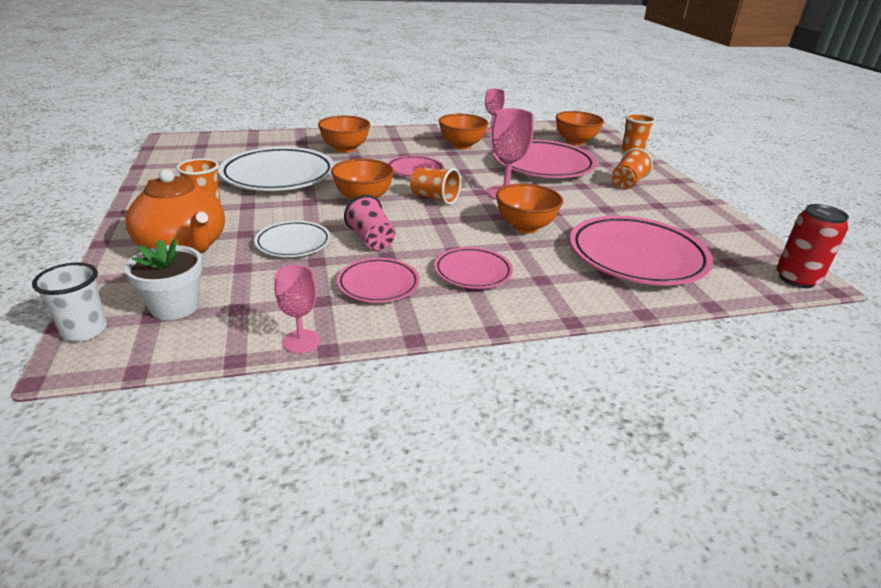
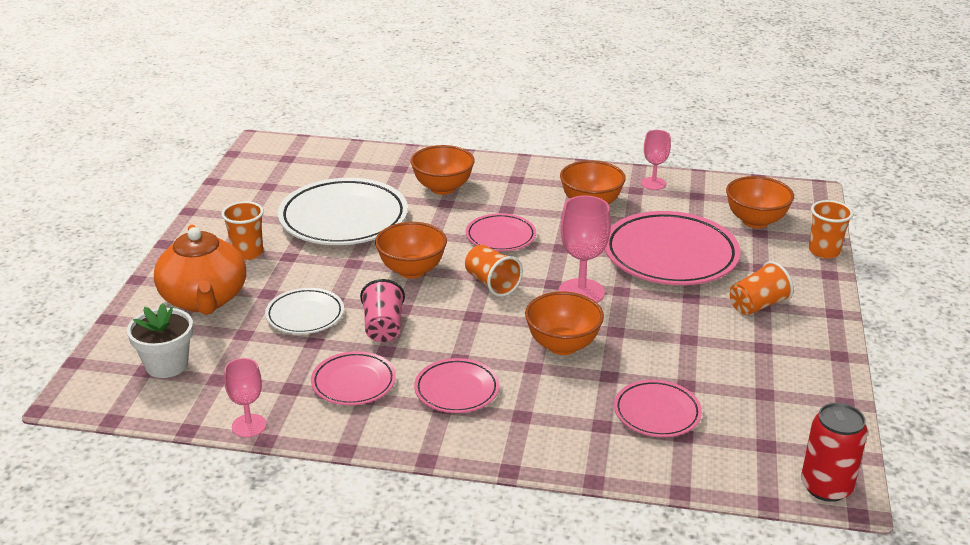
camera: 25 degrees right, 0 degrees up
white cup [32,262,107,342] -> none
pink plate [570,216,713,285] -> pink plate [614,380,702,437], size x0.54

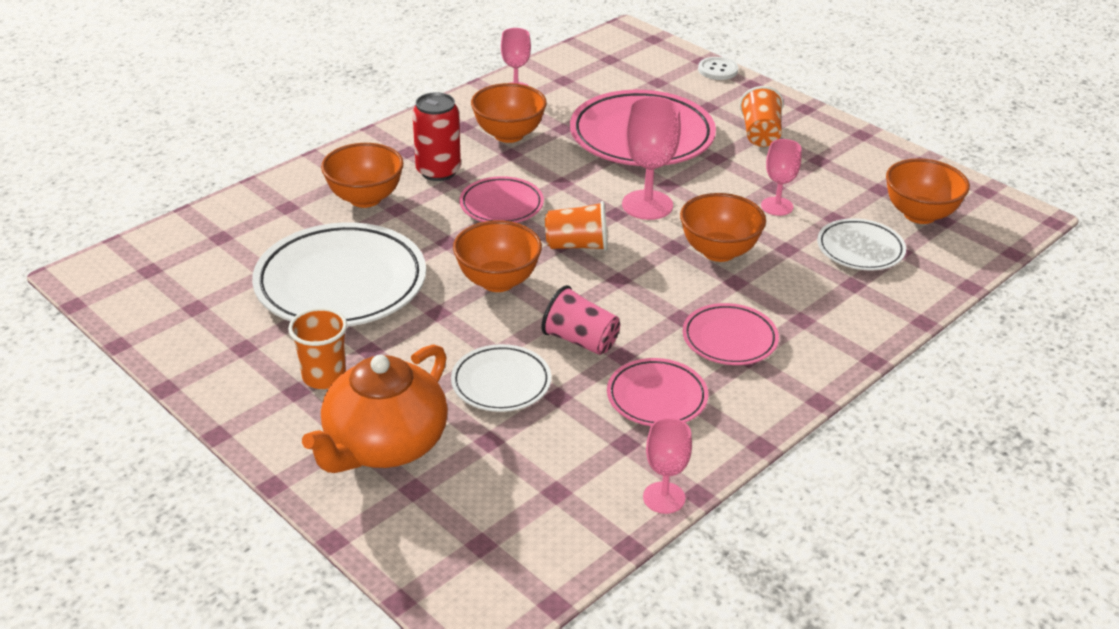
camera: 55 degrees left, 5 degrees up
white flower pot [127,303,193,378] -> none
orange teapot [154,224,246,315] -> orange teapot turned 105 degrees clockwise [302,344,448,473]
pink plate [614,380,702,437] -> white plate [817,218,906,270]
orange bowl [726,176,794,228] -> orange bowl moved to [886,158,970,224]
red can [801,403,868,502] -> red can moved to [412,92,461,181]
orange cup [809,200,854,259] -> white button [698,57,738,80]
none -> pink goblet [761,139,802,216]

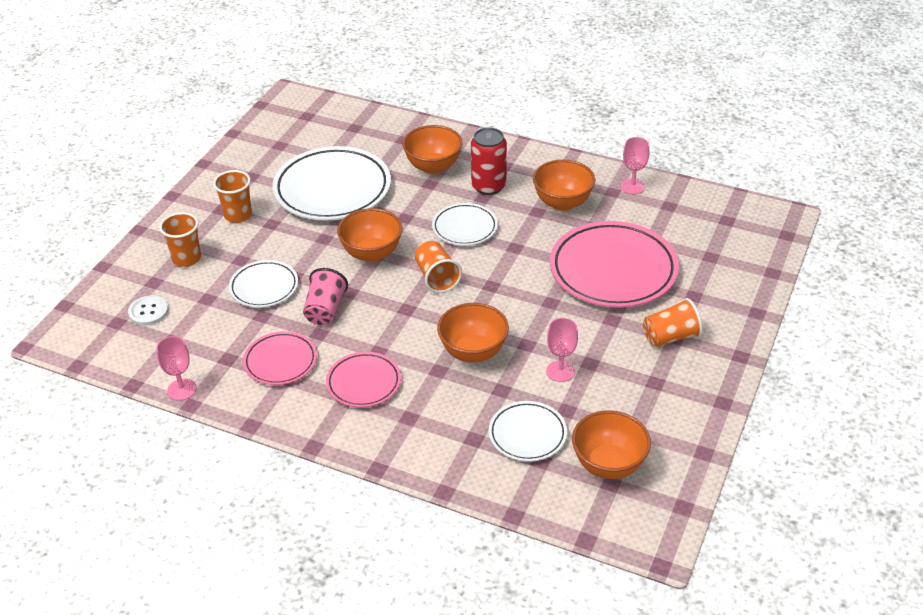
camera: 70 degrees right, 5 degrees up
orange teapot [302,344,448,473] -> orange cup [159,212,201,267]
pink plate [459,176,544,223] -> white plate [432,203,498,246]
pink goblet [622,96,681,220] -> none
white button [698,57,738,80] -> white button moved to [128,295,168,326]

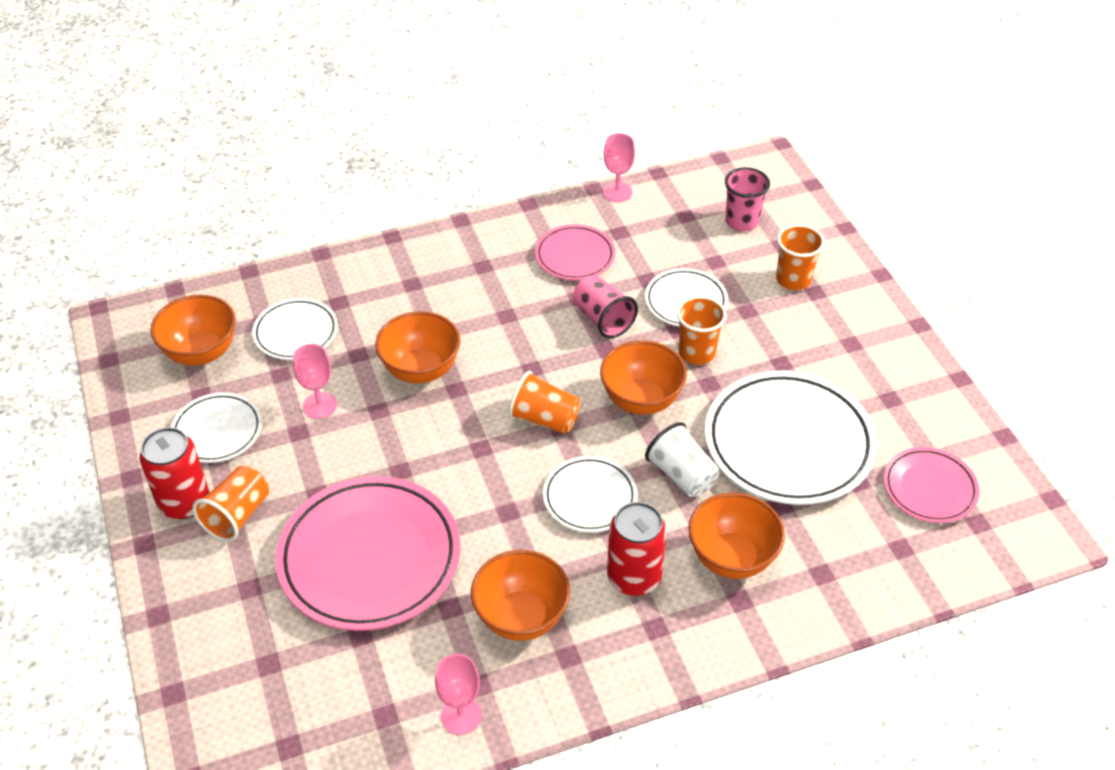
camera: 135 degrees right, 5 degrees up
white button [128,295,168,326] -> pink cup [725,167,770,232]
orange cup [213,170,252,223] -> orange cup moved to [676,296,727,365]
pink plate [326,352,401,408] -> pink plate moved to [884,447,979,523]
none -> red can [139,427,210,519]
none -> white plate [171,392,262,463]
none -> white cup [645,422,719,497]

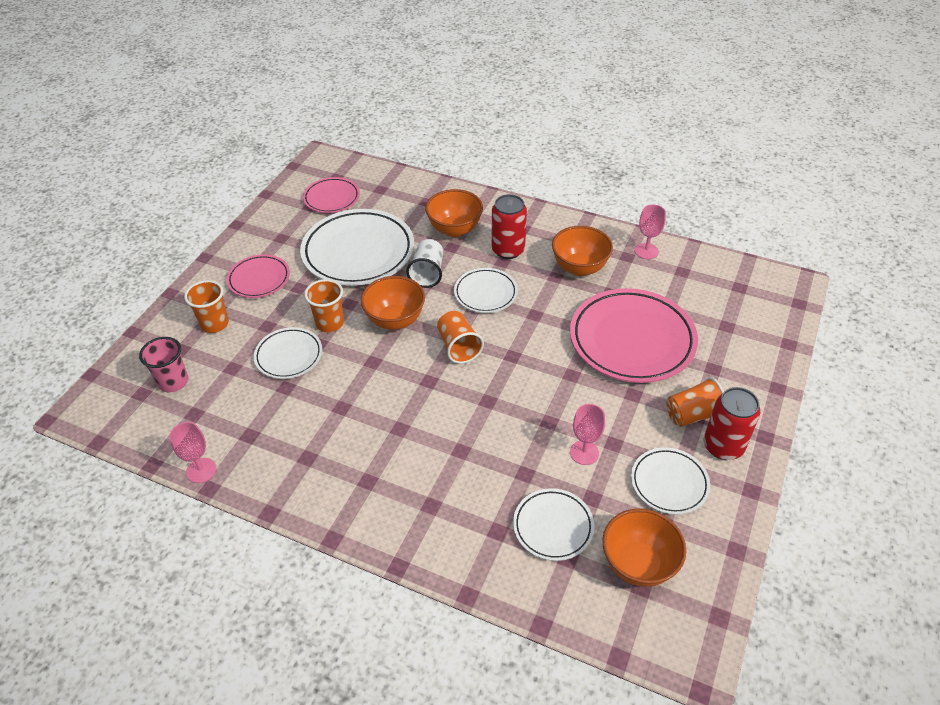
camera: 135 degrees left, 0 degrees up
orange bowl [375,311,460,383] -> none
pink plate [535,224,615,280] -> pink plate moved to [227,254,290,298]
pink cup [573,275,638,338] -> none

